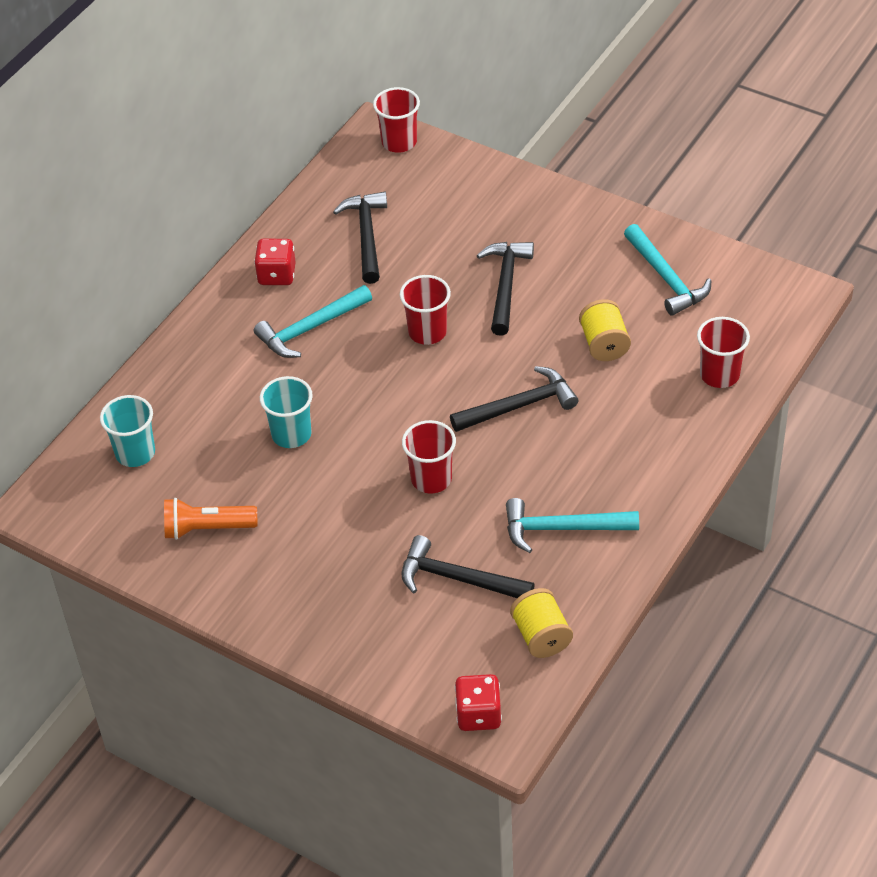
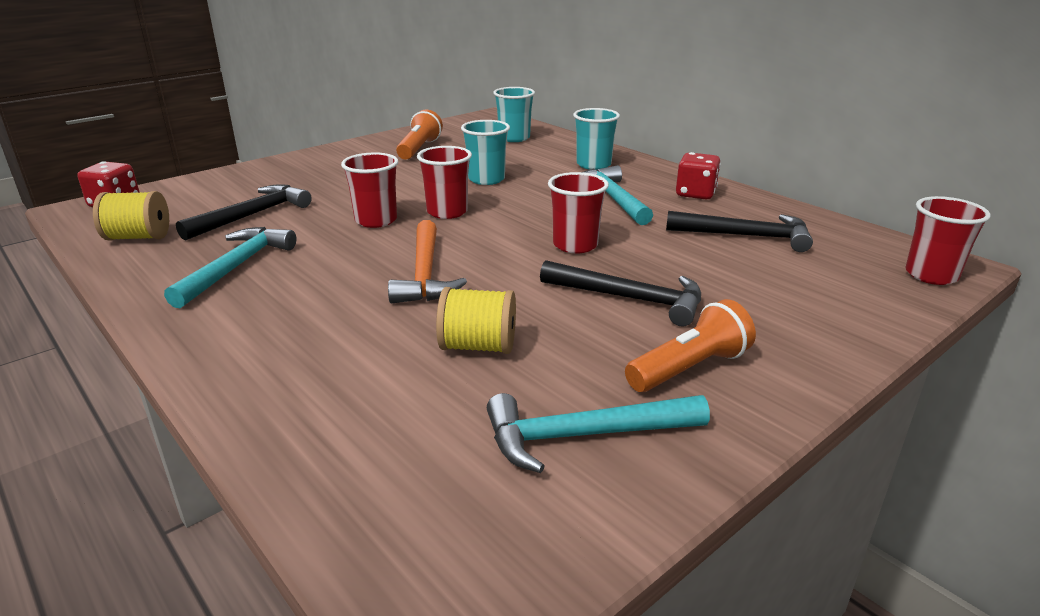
camera: 105 degrees right, 20 degrees down
black hammer [450,366,579,432] -> orange hammer [388,220,467,304]
red cup [697,317,750,388] -> red cup moved to [417,146,472,219]
none -> turquoise cup [573,108,620,170]
none -> orange flashlight [625,299,756,392]

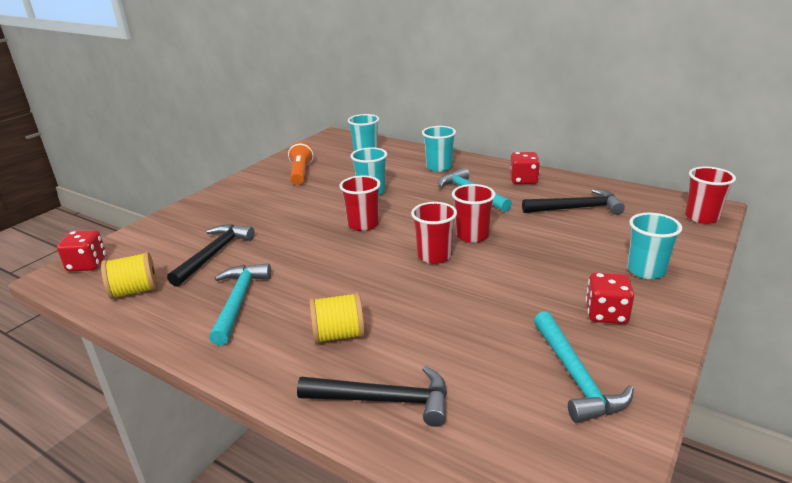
camera: 15 degrees left, 0 degrees up
red cup [341,152,398,228] -> red cup moved to [411,202,457,264]
orange hammer [388,220,467,304] -> none
yellow spool [436,287,516,354] -> yellow spool moved to [309,292,365,344]
turquoise hammer [487,393,710,473] -> turquoise hammer turned 75 degrees counterclockwise [534,311,634,423]
black hammer [540,260,701,327] -> black hammer moved to [297,366,447,427]
orange flashlight [625,299,756,392] -> red dice [586,272,634,324]
none -> turquoise cup [627,212,682,279]

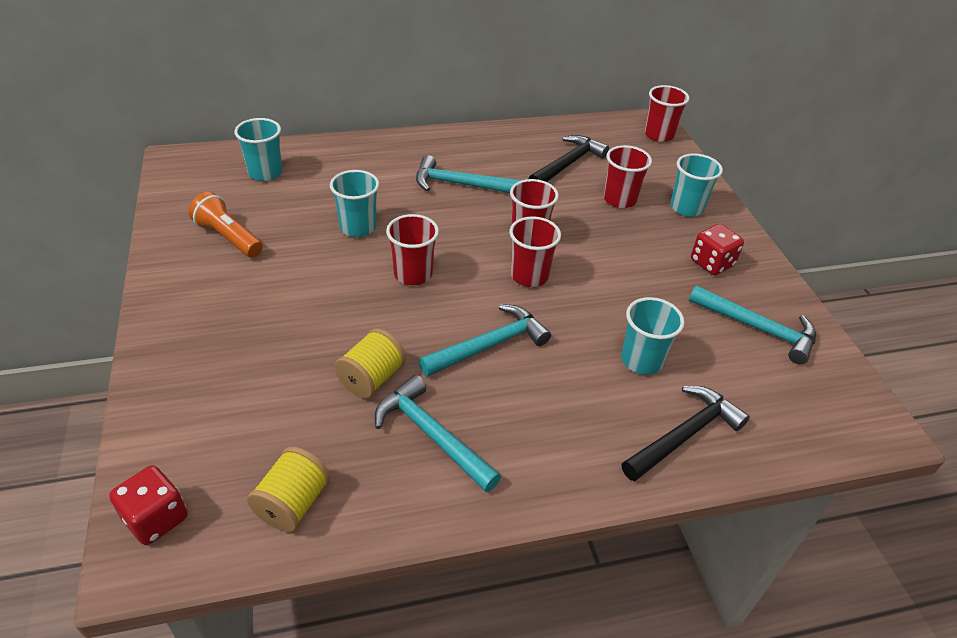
camera: 50 degrees left, 15 degrees up
black hammer [167,224,255,287] -> none
yellow spool [309,292,365,344] -> yellow spool moved to [334,328,406,399]
turquoise cup [422,126,456,172] -> turquoise cup moved to [621,297,685,375]
red dice [510,152,540,184] -> none
none -> turquoise hammer [419,304,551,377]
none -> red cup [603,145,652,208]

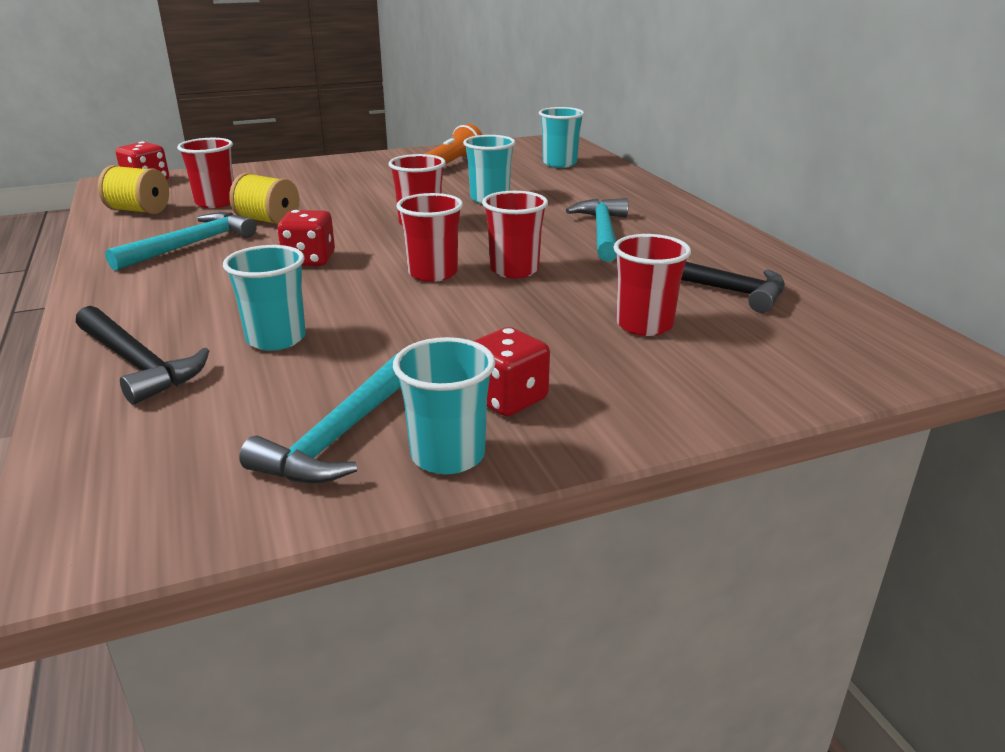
camera: 85 degrees right, 15 degrees down
turquoise hammer [419,304,551,377] -> red dice [277,210,335,266]
red cup [645,85,689,142] -> red cup moved to [177,138,234,208]
turquoise cup [670,153,723,217] -> turquoise cup moved to [393,337,495,474]

